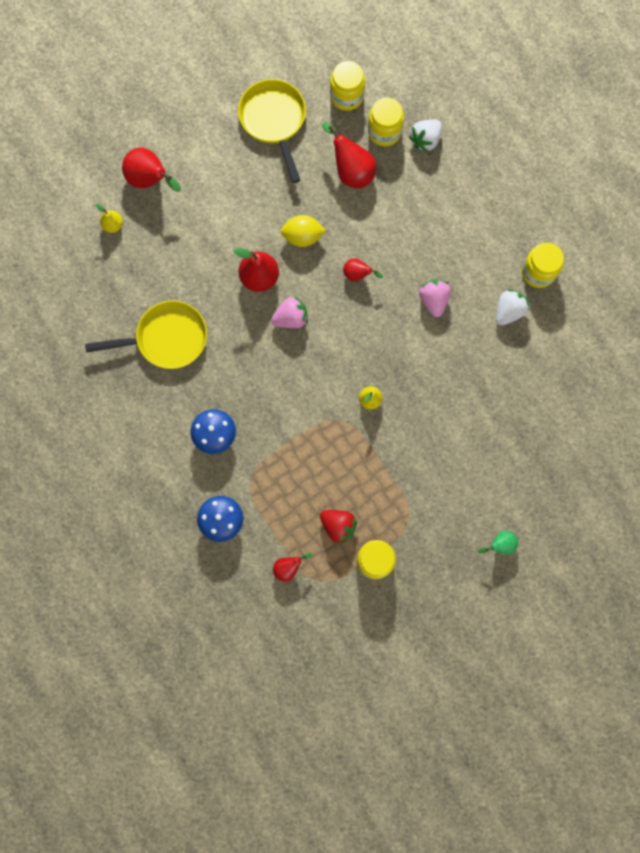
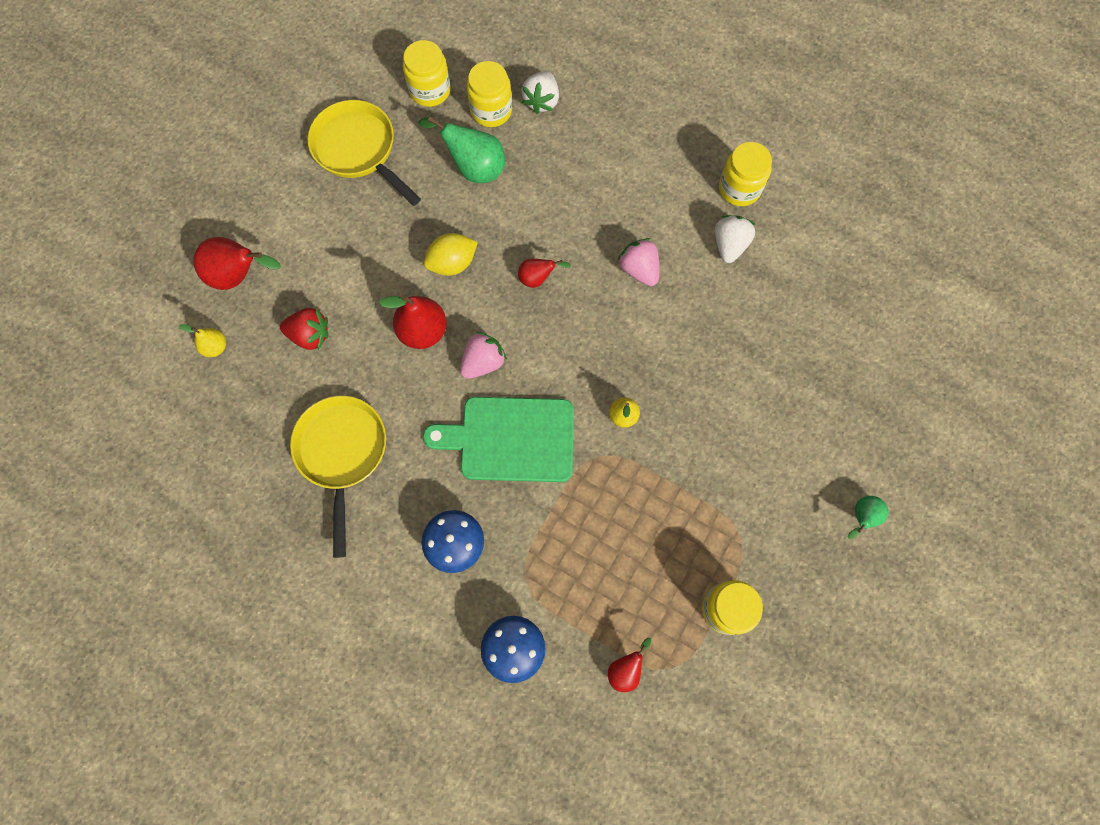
camera: 25 degrees left, 5 degrees down
yellow pan [85,300,207,369] -> yellow pan turned 60 degrees counterclockwise [290,396,386,558]
red strawberry [320,510,358,544] -> red strawberry moved to [280,308,329,350]
red pear [322,122,376,188] -> green pear [418,116,505,183]
none -> green cutting board [423,397,574,482]

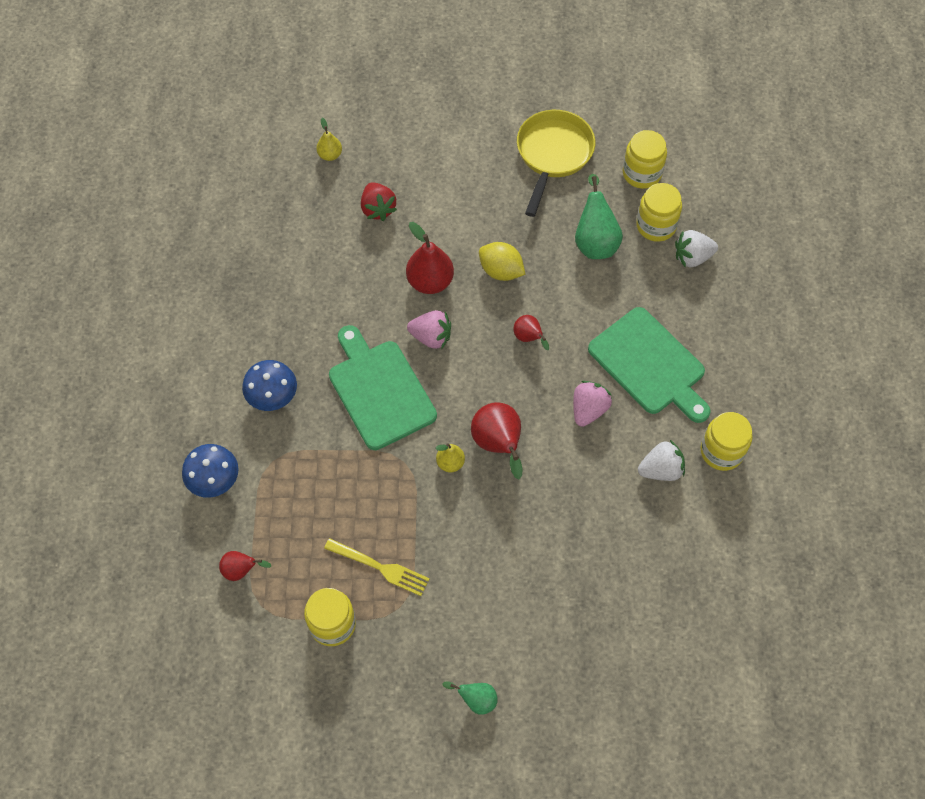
camera: 60 degrees right, 10 degrees down
red pear [193,237,281,290] -> red pear moved to [471,402,523,479]
yellow pan [290,396,386,558] -> none
none -> yellow fork [324,538,430,596]
none -> green cutting board [588,307,711,423]

